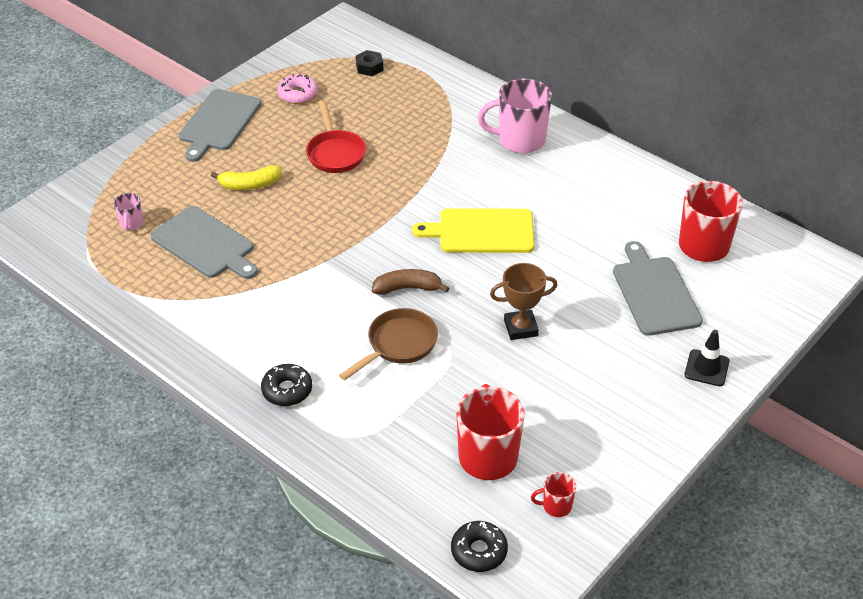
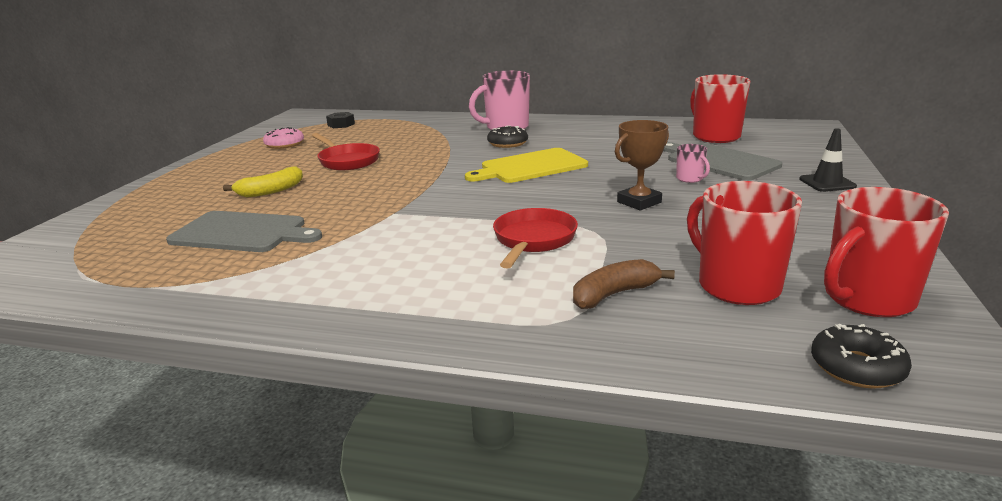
camera: 25 degrees left, 20 degrees down
pink mug [114,193,143,231] -> pink mug moved to [676,144,710,183]
grey cutting board [179,89,261,162] -> none
black donut [261,364,312,406] -> black donut moved to [487,126,528,148]
brown pan [339,308,438,381] -> red pan [493,208,578,269]
brown banana [372,269,449,295] -> brown banana moved to [573,259,675,309]
red mug [531,472,576,517] -> red mug [824,187,949,317], size x2.12

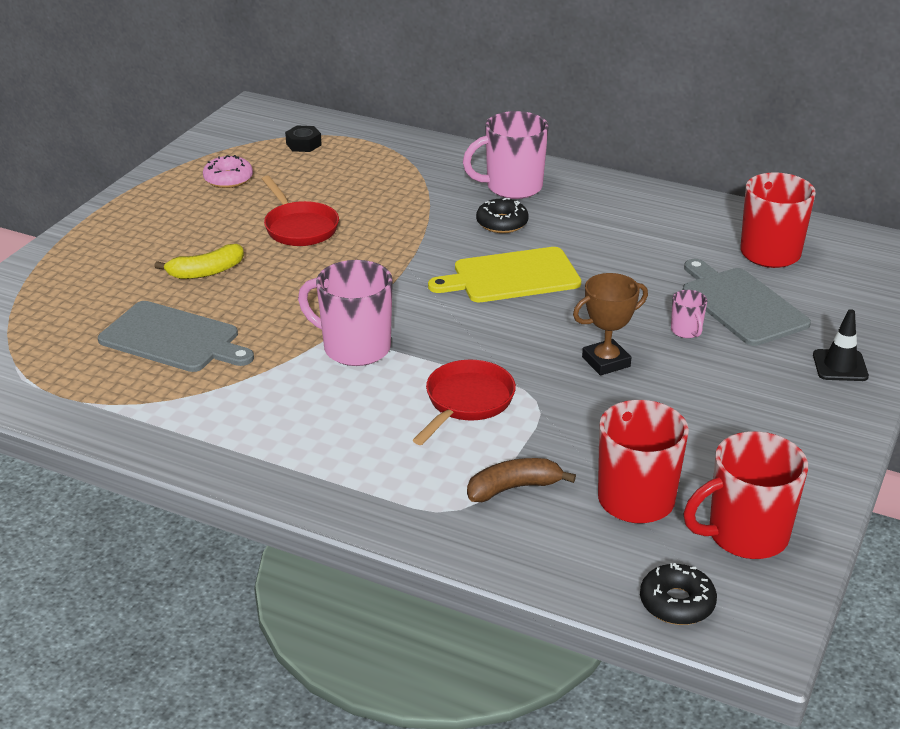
camera: 10 degrees right, 10 degrees up
none -> pink mug [298,260,393,366]

